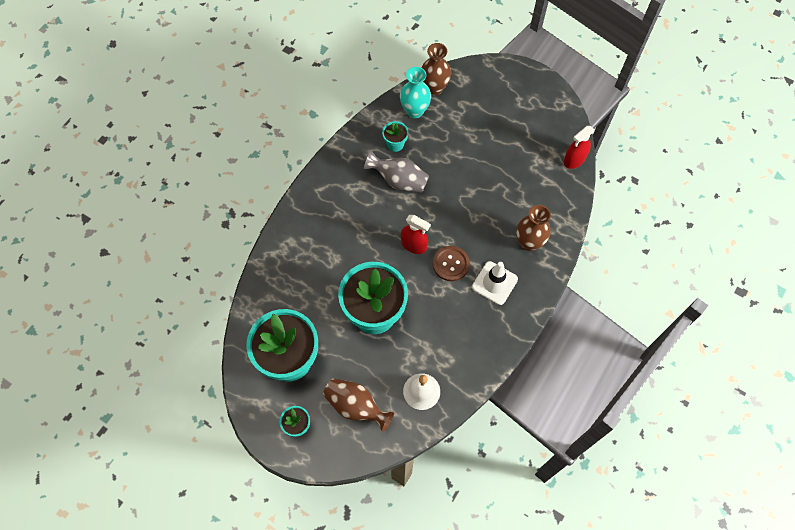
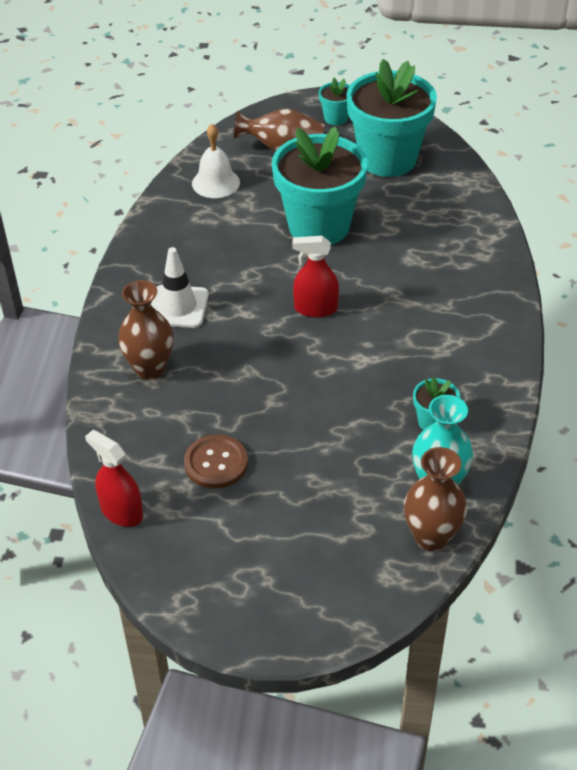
camera: 155 degrees right, 20 degrees down
grey vase [364,151,429,192] -> none
brown button [433,246,470,281] -> brown button moved to [184,434,248,489]
red spray bottle [564,126,594,169] -> red spray bottle turned 75 degrees counterclockwise [85,430,143,527]

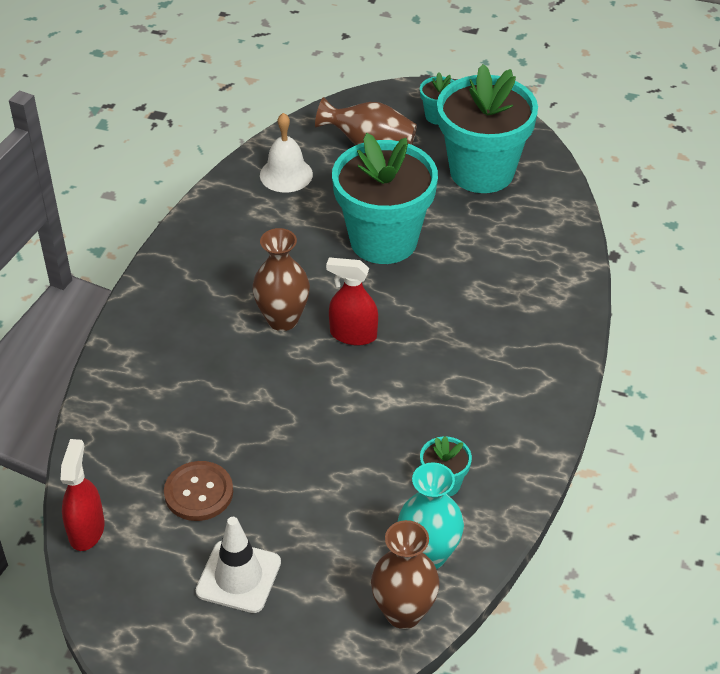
camera: 10 degrees right, 0 degrees up
red spray bottle [85,430,143,527] -> red spray bottle turned 45 degrees clockwise [61,439,105,551]
brown vase [118,280,173,380] -> brown vase moved to [252,228,310,331]
white traffic cone [151,247,209,328] -> white traffic cone moved to [196,517,281,613]

